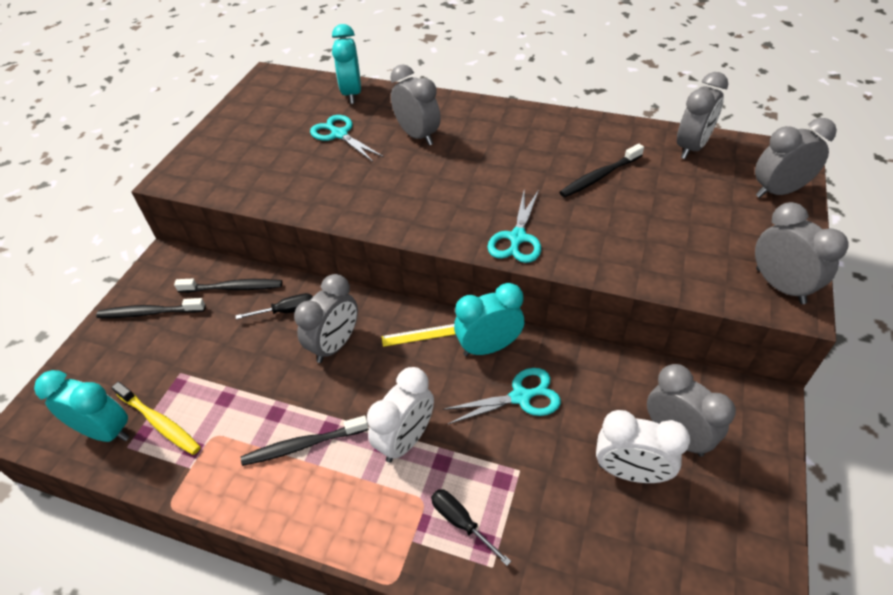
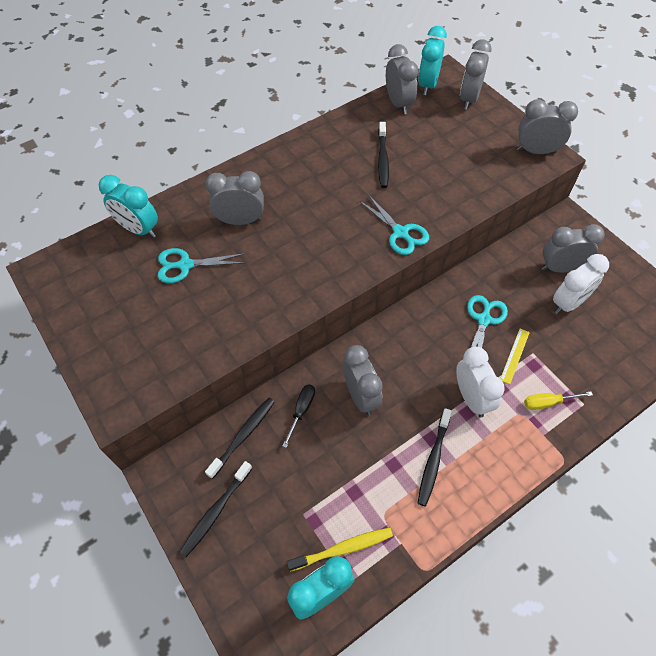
camera: 55 degrees left, 10 degrees up
yellow ruler [381,324,455,347] -> yellow ruler moved to [500,329,530,384]
black screwdriver [431,489,511,566] -> yellow screwdriver [524,391,593,410]
turquoise clock [454,283,524,356] -> turquoise clock moved to [418,26,447,95]

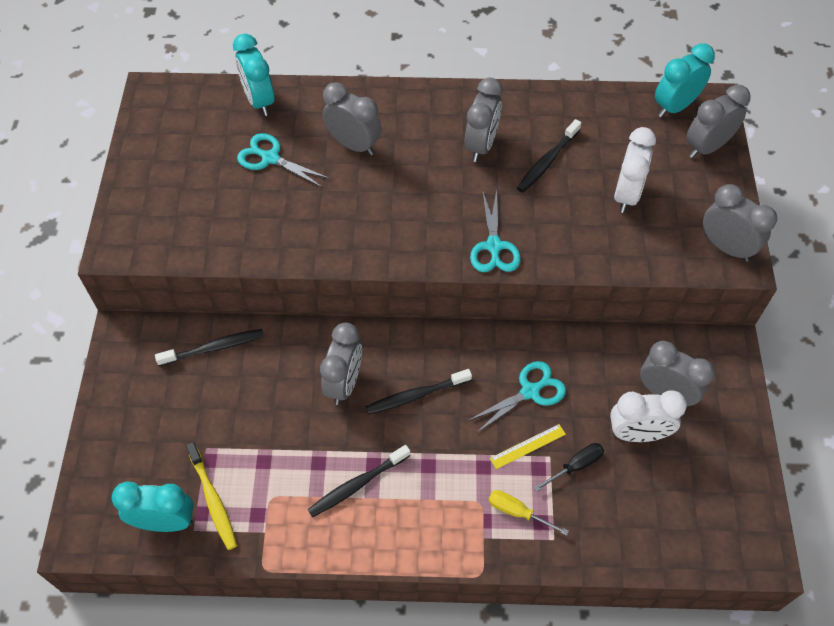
camera: 35 degrees right, 0 degrees up
black toothbrush [180,461,252,557] -> black toothbrush moved to [365,369,472,414]
black screwdriver [282,384,315,448] -> black screwdriver moved to [534,443,604,491]
yellow toothbrush [287,527,393,572] -> yellow toothbrush turned 45 degrees clockwise [186,442,237,550]
grey clock [386,44,419,114] -> grey clock moved to [465,78,502,162]
white clock [456,347,505,418] -> white clock moved to [614,127,656,213]

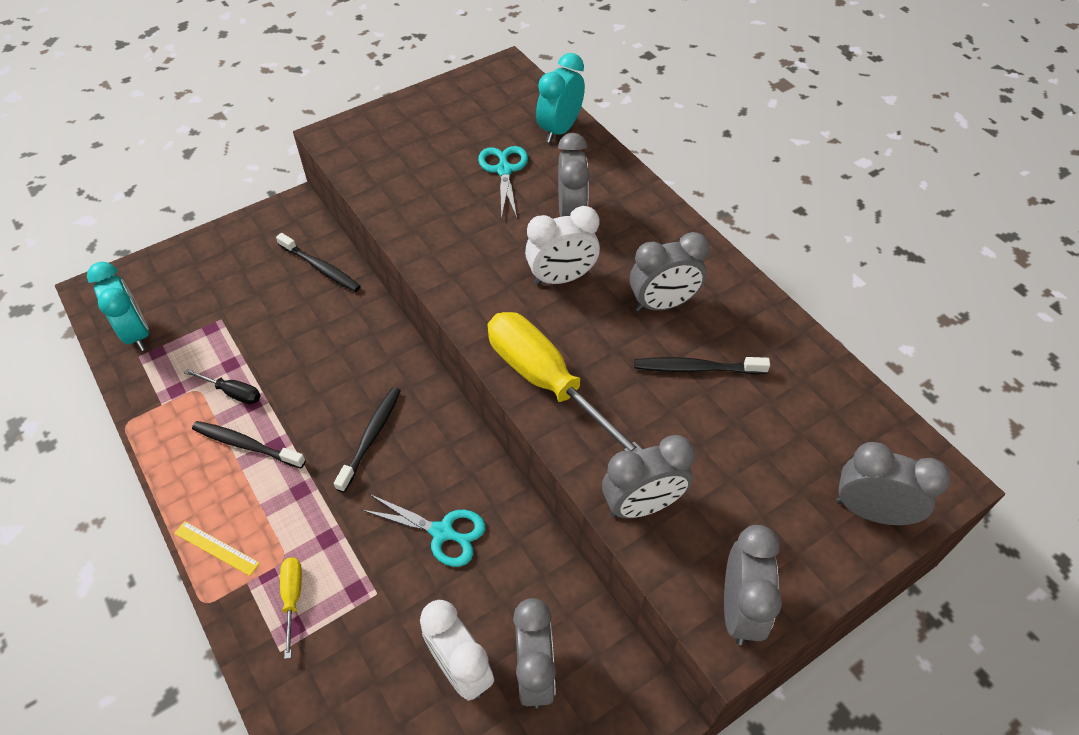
camera: 55 degrees right, 5 degrees down
yellow toothbrush [186,442,237,550] -> none
grey clock [320,323,362,405] -> grey clock moved to [602,435,695,518]
black toothbrush [365,369,472,414] -> black toothbrush turned 75 degrees clockwise [334,387,401,493]
turquoise scissors [470,190,521,272] -> yellow screwdriver [488,312,643,452]
yellow ruler [490,424,566,469] -> yellow ruler moved to [174,521,260,576]
black screwdriver [534,443,604,491] -> black screwdriver moved to [184,369,261,404]
white clock [614,127,656,213] -> white clock moved to [525,206,600,285]
turquoise clock [655,43,715,118] -> none

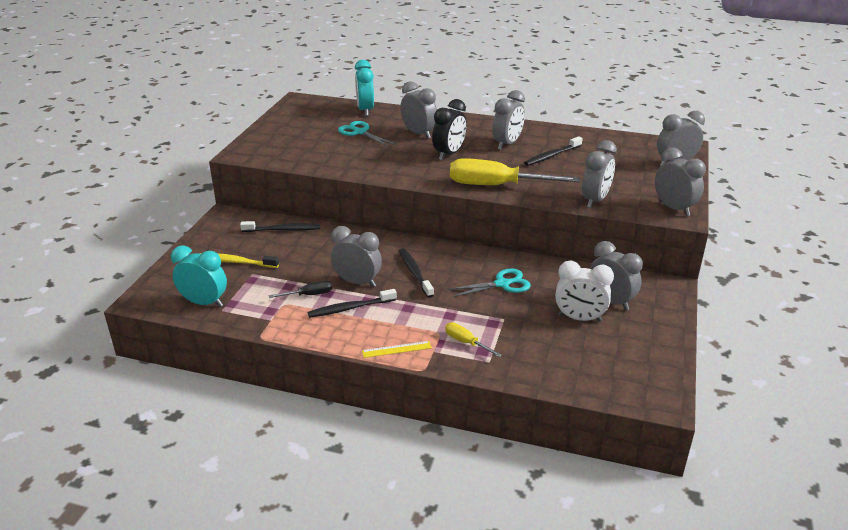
camera: 40 degrees left, 20 degrees down
white clock [525,206,600,285] -> black clock [432,99,467,160]
none -> yellow toothbrush [200,253,279,268]
none -> grey clock [331,226,382,287]

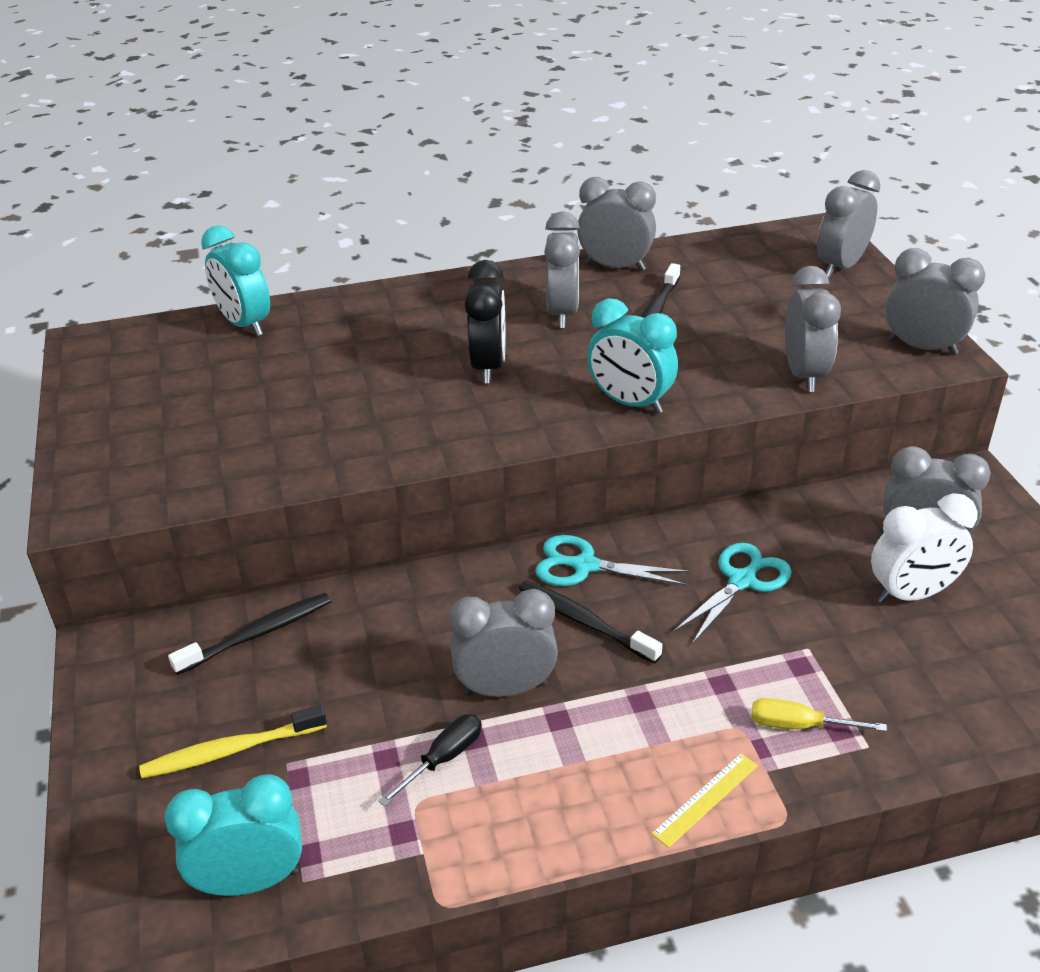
camera: 30 degrees left, 5 degrees up
black toothbrush [307,289,397,318] -> none
turquoise scissors [338,121,396,147] -> turquoise scissors moved to [535,535,690,586]
grey clock [400,81,437,139] -> grey clock moved to [577,177,656,271]
yellow screwdriver [450,158,580,185] -> turquoise clock [587,298,678,414]

